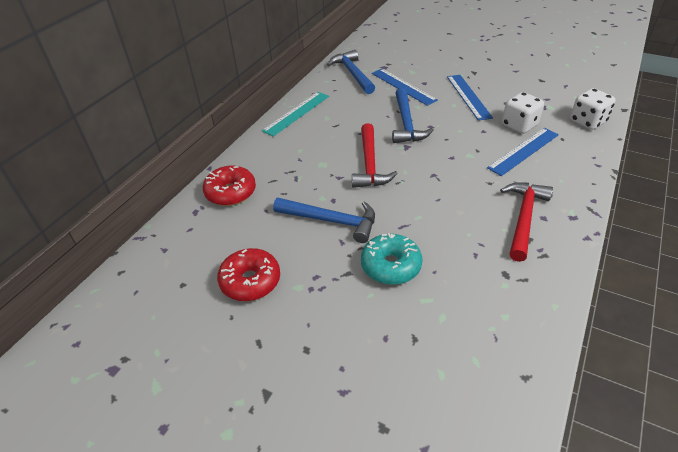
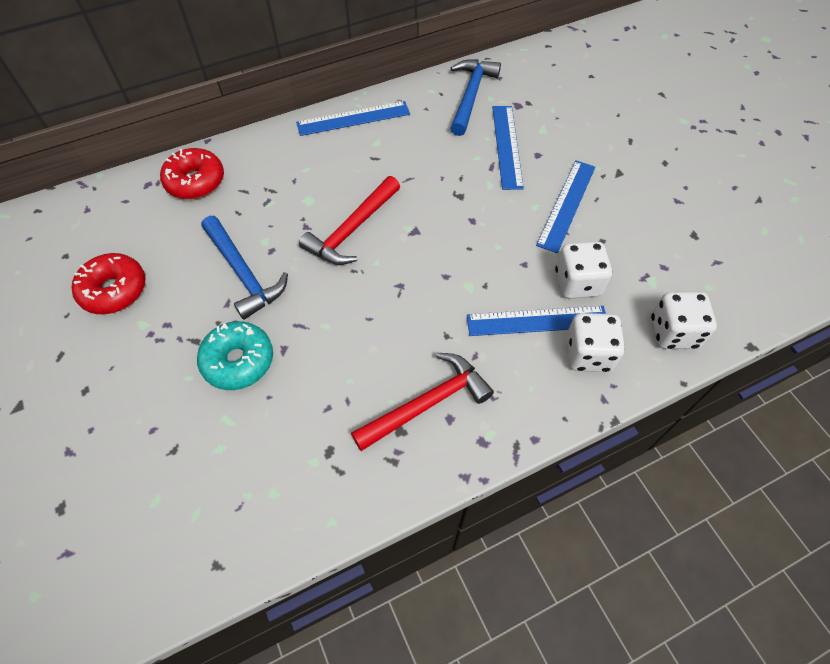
camera: 35 degrees right, 15 degrees up
turquoise ruler [262,92,329,136] -> blue ruler [296,101,410,136]
blue hammer [392,88,434,143] -> none
none -> white dice [566,313,625,372]

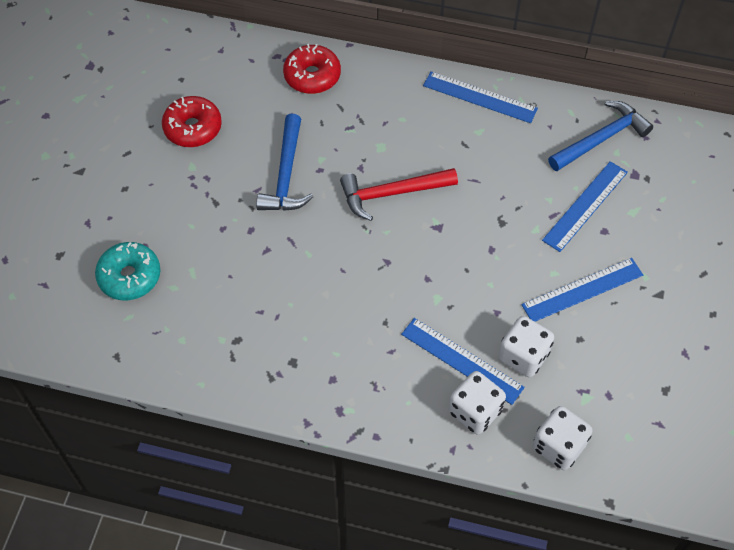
camera: 40 degrees right, 0 degrees up
turquoise donut [197,321,273,390] -> turquoise donut moved to [95,242,160,301]
red hammer [351,353,494,451] -> none

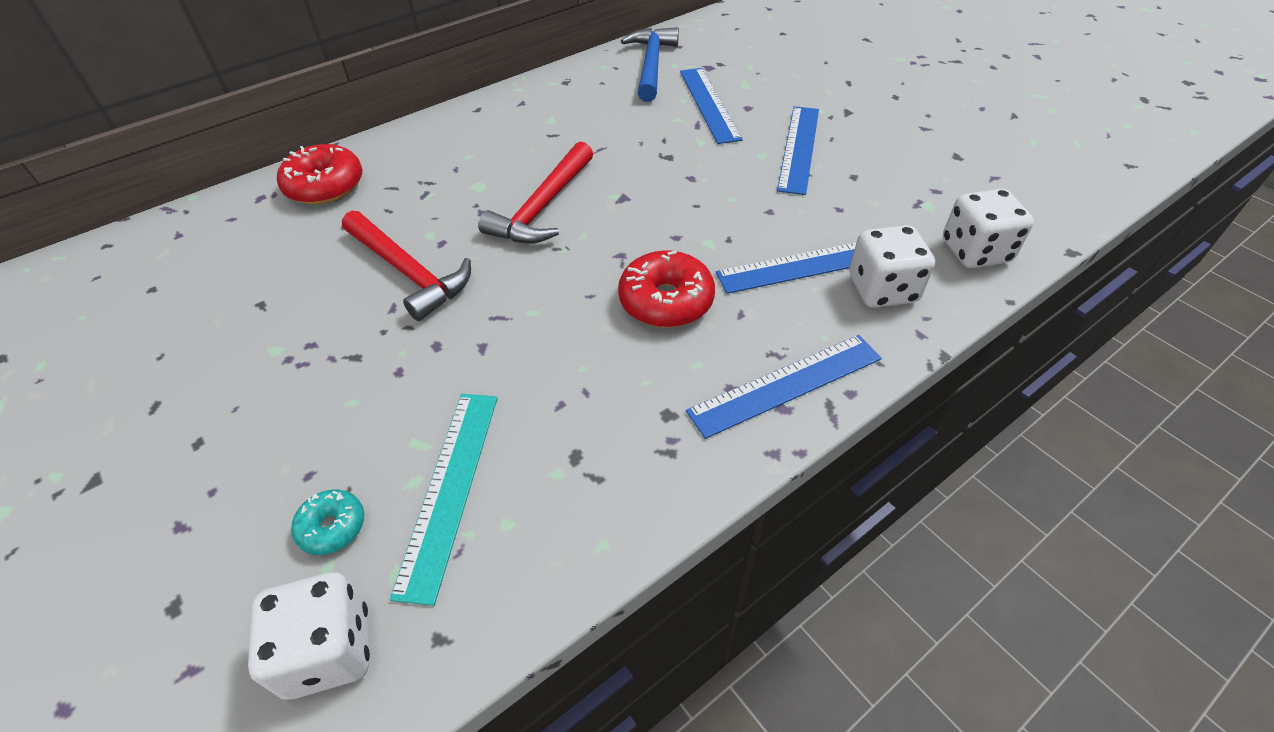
camera: 50 degrees left, 10 degrees down
turquoise donut [95,242,160,301] -> turquoise donut [291,489,364,555], size x0.56
red donut [162,96,222,147] -> red donut moved to [618,250,715,328]
blue hammer [256,114,313,211] -> red hammer [342,211,471,321]
blue ruler [423,71,538,123] -> blue ruler moved to [686,335,882,439]
white dice [498,316,554,377] -> white dice moved to [248,572,370,699]
none -> turquoise ruler [390,394,498,606]

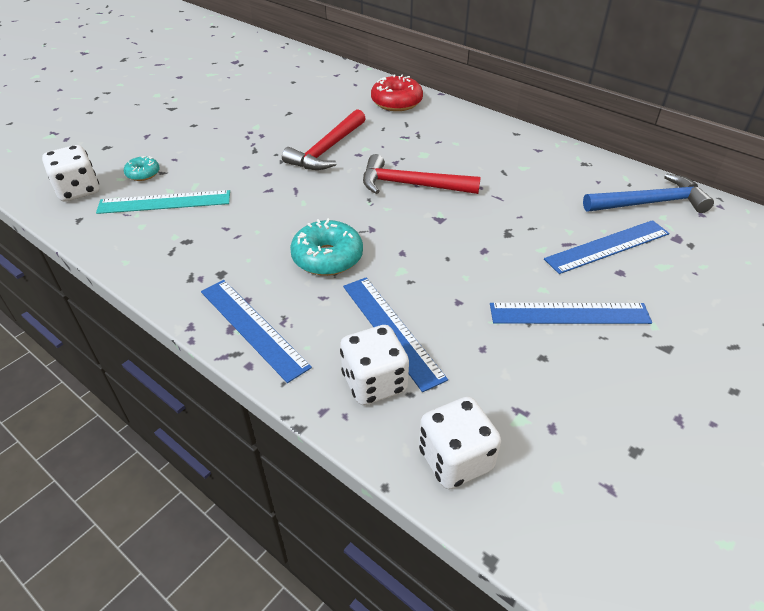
camera: 75 degrees right, 5 degrees down
red donut [618,250,715,328] -> turquoise donut [290,218,363,276]

